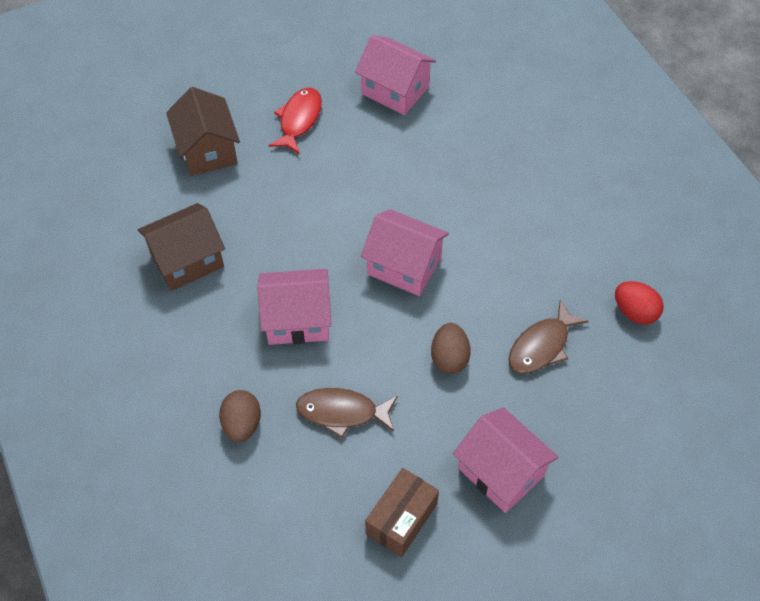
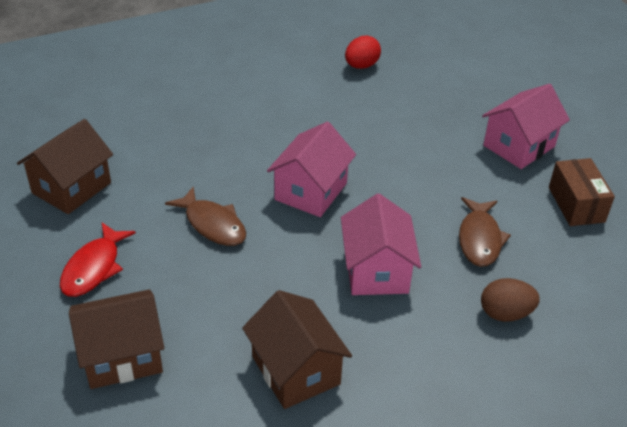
camera: 90 degrees left, 15 degrees down
red fish [269,88,322,154] -> red fish turned 90 degrees counterclockwise [60,223,136,297]
pink house [355,35,436,115] -> brown house [17,119,113,214]
brown box [365,468,439,557] -> brown box turned 45 degrees clockwise [549,158,615,226]
brown egg [431,323,471,374] -> none
brown fish [509,300,589,374] -> brown fish moved to [165,186,246,246]

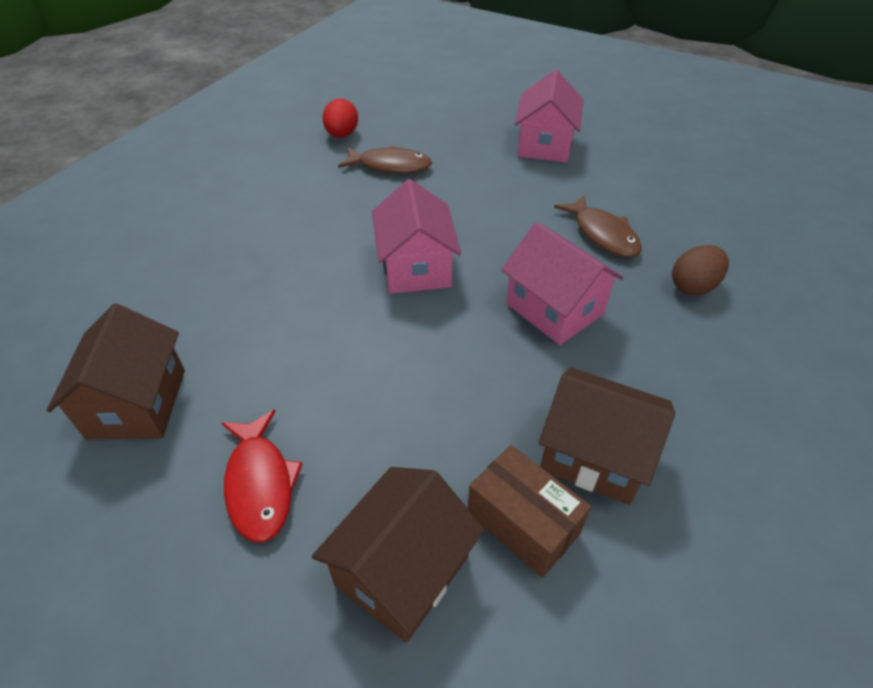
camera: 35 degrees left, 5 degrees up
brown fish [165,186,246,246] -> brown fish moved to [338,145,432,174]
brown box [549,158,615,226] -> brown box moved to [468,445,591,578]

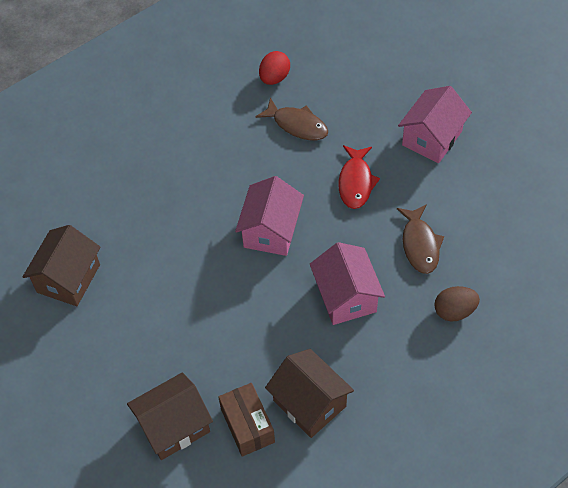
camera: 25 degrees right, 10 degrees up
red fish [222,410,303,542] -> red fish moved to [338,145,380,209]

